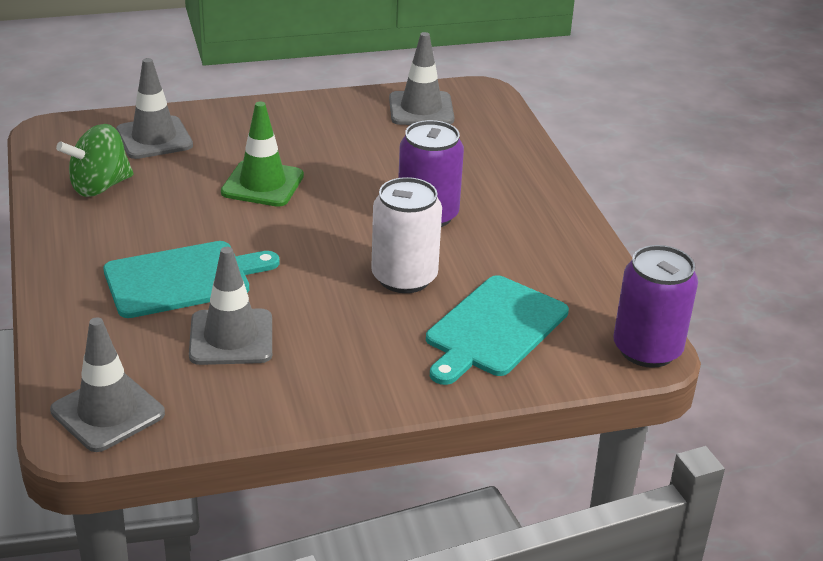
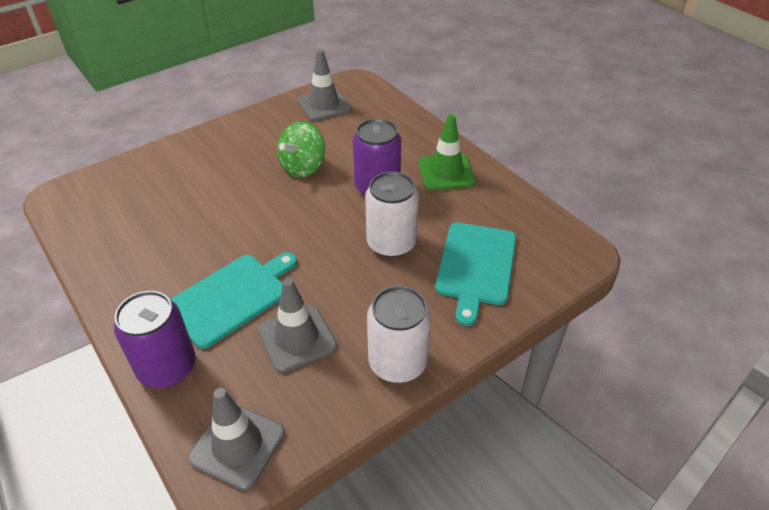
camera: 20 degrees left, 10 degrees up
green spinning top [56,124,134,197] -> green spinning top moved to [277,121,325,177]
grey traffic cone [116,58,193,159] -> none
green traffic cone [221,102,304,207] -> green traffic cone moved to [418,114,476,190]
purple can [613,245,698,368] -> purple can moved to [114,291,196,388]
none -> white can [367,286,431,383]

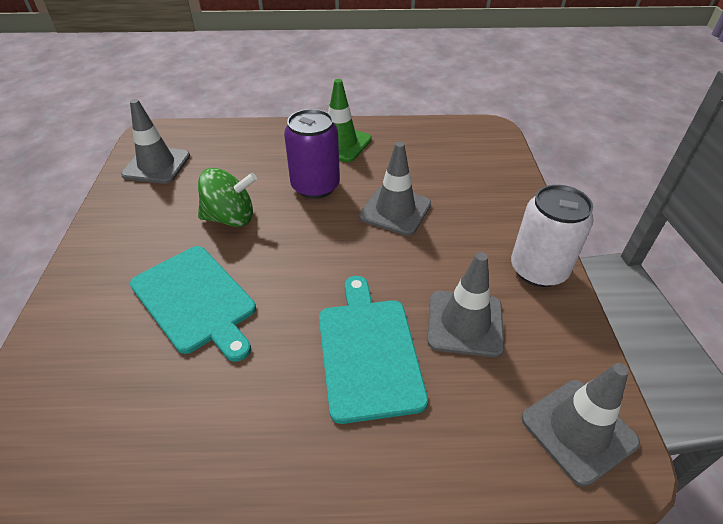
camera: 55 degrees left, 0 degrees up
purple can [114,291,196,388] -> none
green spinning top [277,121,325,177] -> green spinning top turned 75 degrees counterclockwise [198,168,257,227]
white can [365,171,419,258] -> grey traffic cone [359,142,431,236]
turquoise cutting board [435,222,516,326] -> turquoise cutting board moved to [130,246,256,362]

